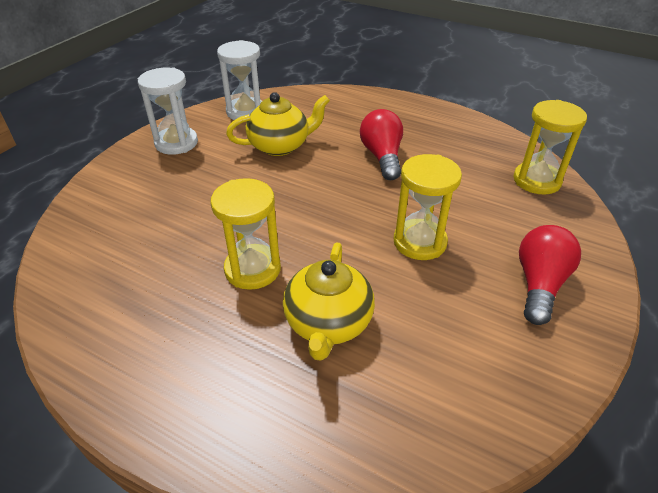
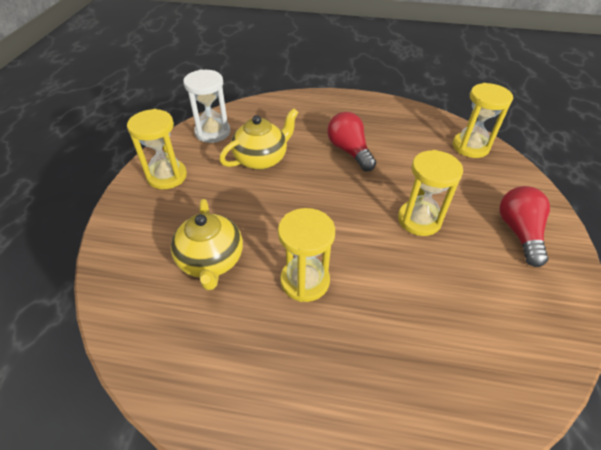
camera: 20 degrees left, 5 degrees up
white hourglass [138,68,198,155] -> yellow hourglass [127,109,187,189]
yellow teapot [283,243,375,361] -> yellow teapot moved to [171,199,243,290]

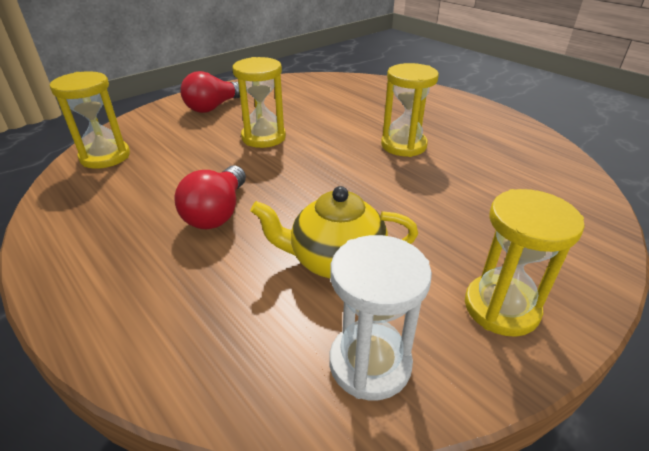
camera: 140 degrees left, 10 degrees down
yellow teapot [171,199,243,290] -> none

